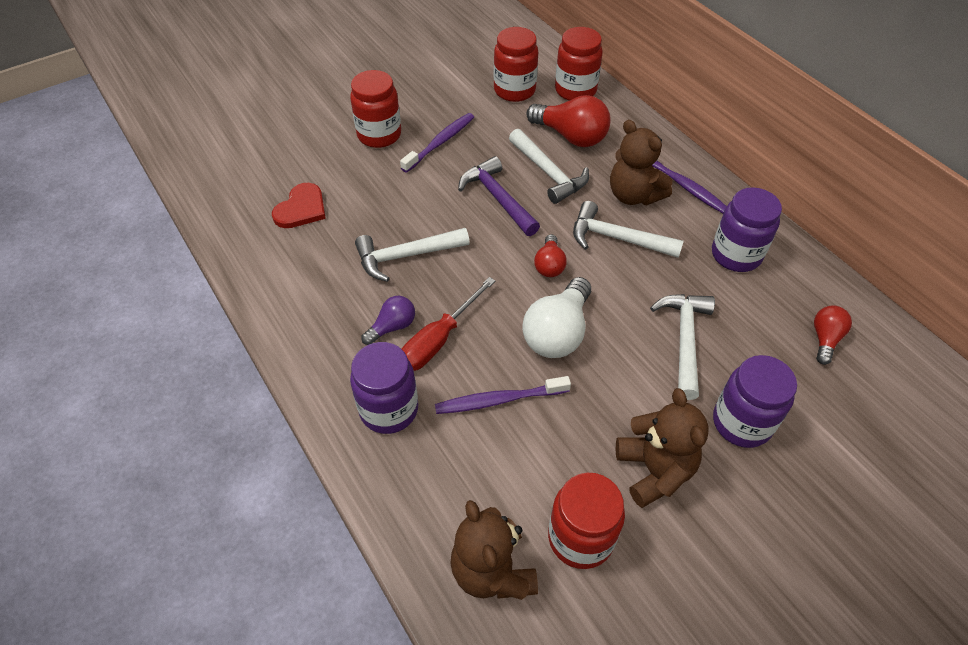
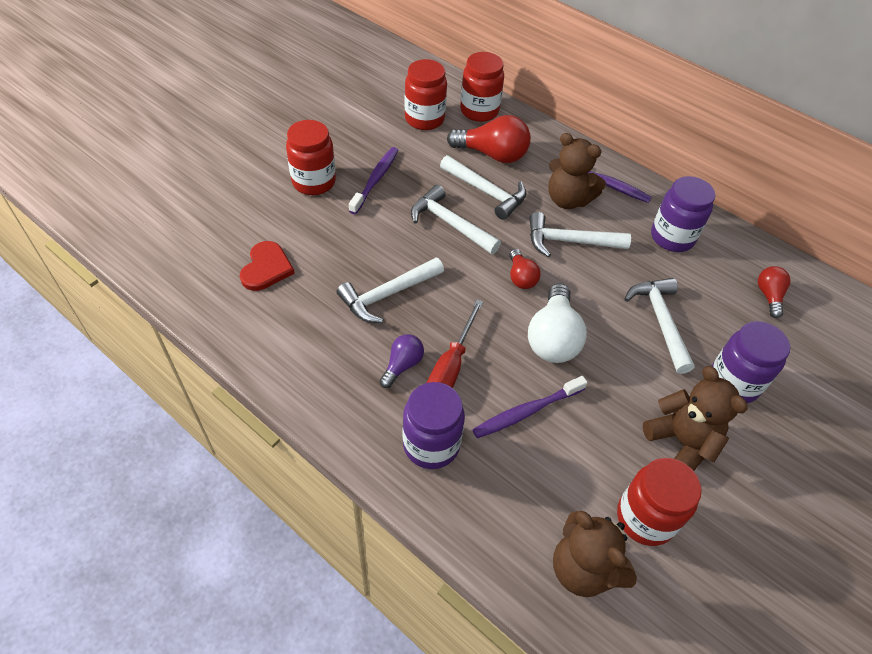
camera: 20 degrees left, 0 degrees up
purple hammer [458,156,540,236] -> white hammer [411,185,501,254]

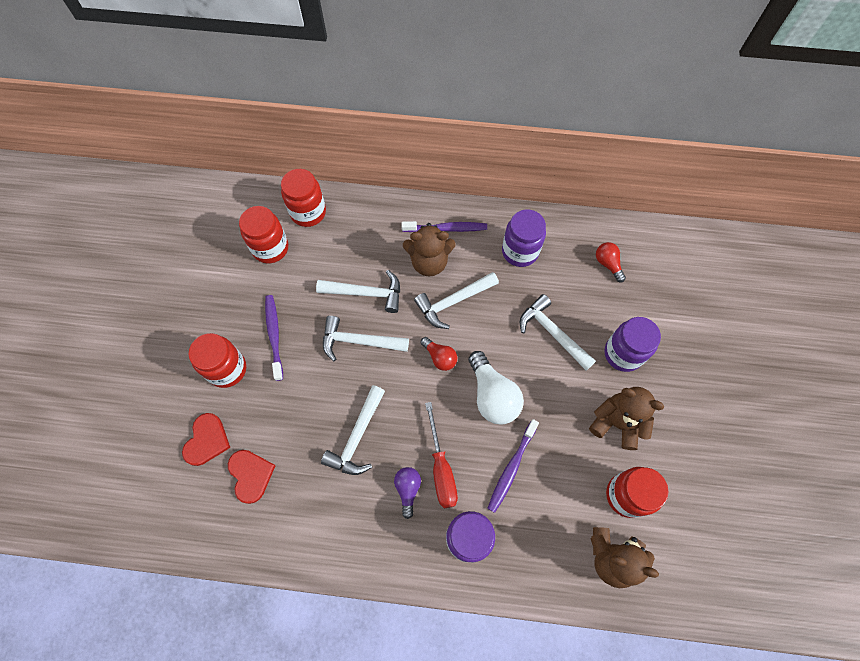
camera: 30 degrees left, 15 degrees up
red light bulb [447,115,531,163] -> none
none -> red heart [182,413,230,466]

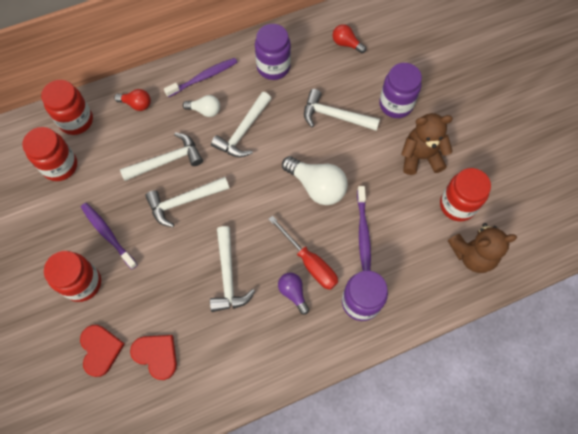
camera: 30 degrees left, 0 degrees up
brown teddy bear [403,223,456,277] -> white light bulb [183,95,220,117]
red light bulb [420,337,457,371] -> red light bulb moved to [114,89,151,111]

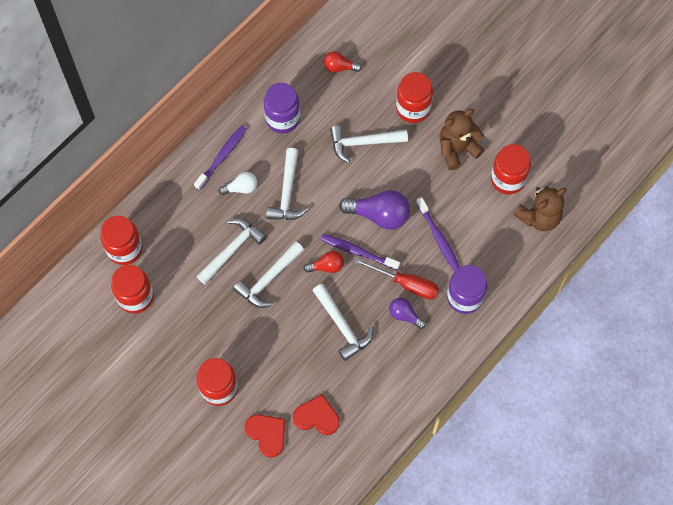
camera: 25 degrees left, 0 degrees up
purple toothbrush [81,203,138,269] -> purple toothbrush moved to [320,234,400,270]
red light bulb [114,89,151,111] -> red light bulb moved to [304,251,344,273]
white light bulb [282,156,348,205] -> purple light bulb [339,190,410,230]
purple jar [379,63,422,118] -> red jar [396,72,433,123]

